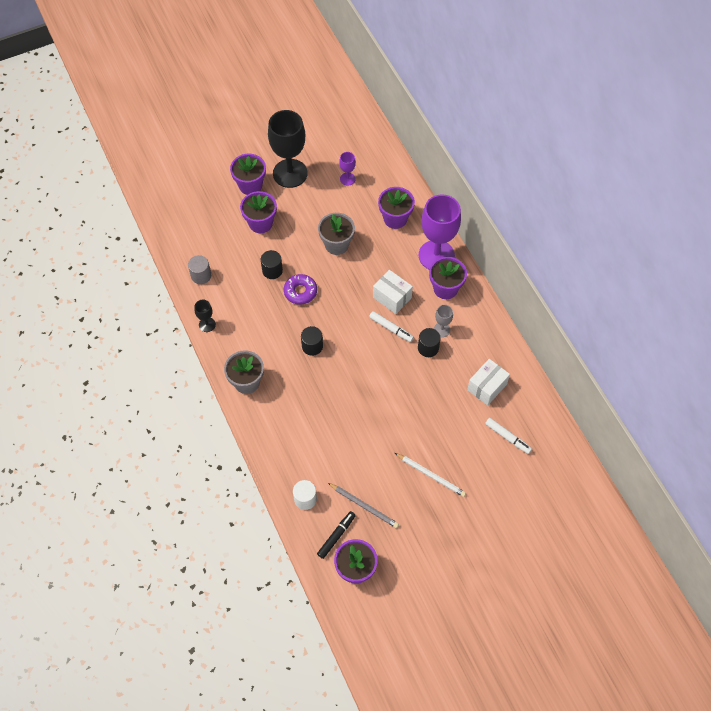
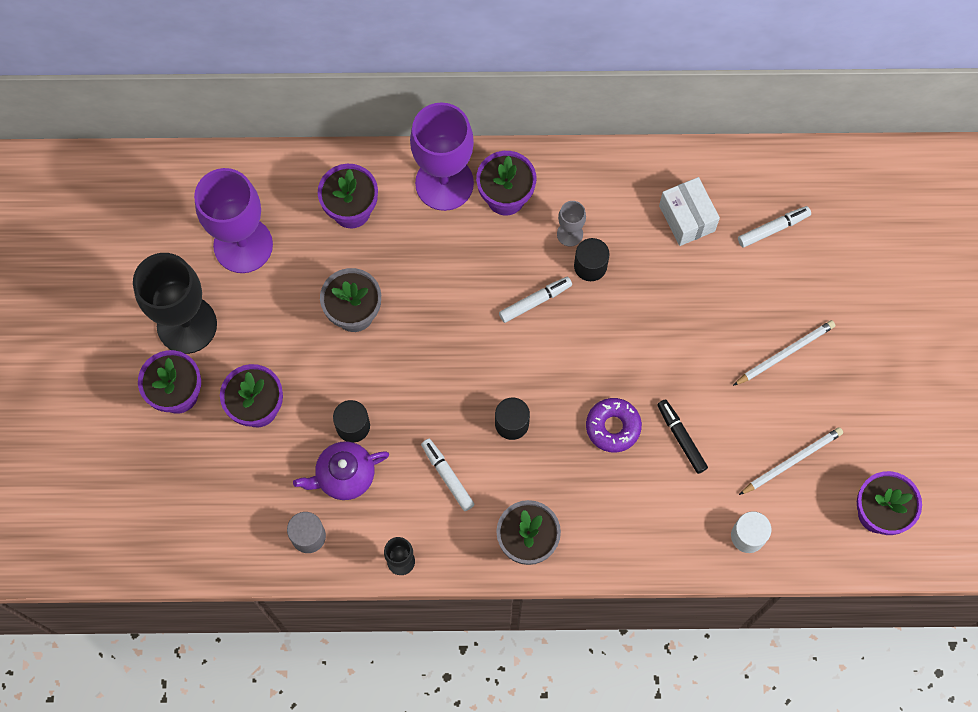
camera: 65 degrees left, 10 degrees up
purple donut [284,274,317,305] -> purple donut moved to [586,398,642,453]
black marker [317,511,356,559] -> black marker moved to [657,399,708,474]
grey pencil [328,483,399,528] -> white pencil [739,427,843,495]
purple goblet [339,152,356,186] -> purple goblet [194,168,273,273], size x2.24
white box [373,270,413,314] -> none
none -> purple teapot [293,442,389,500]
none -> white marker [421,439,475,511]

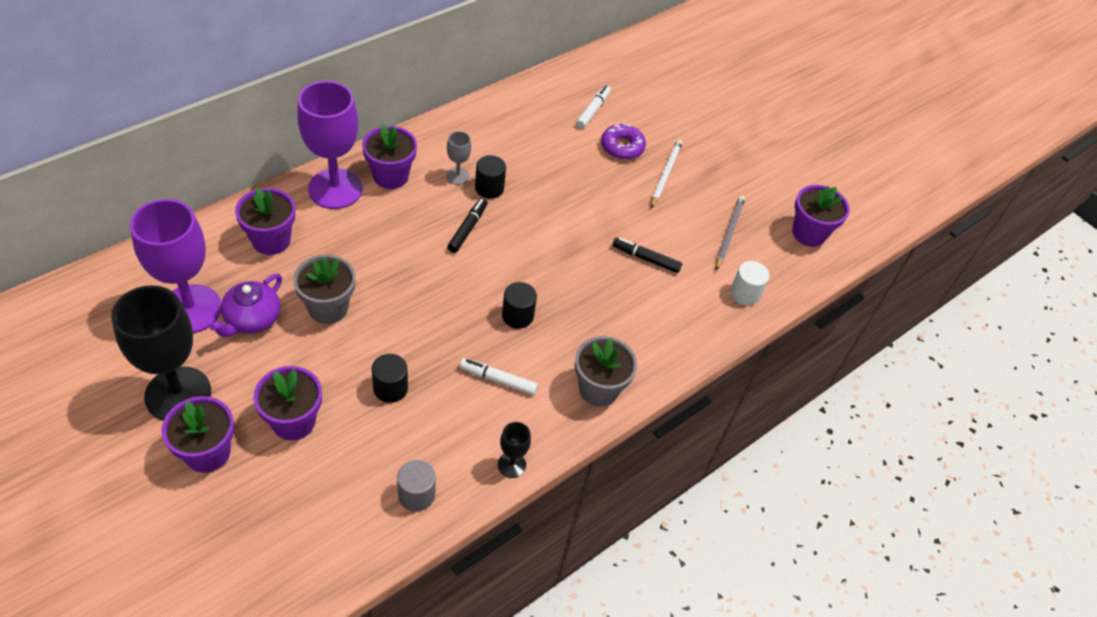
camera: 45 degrees left, 20 degrees down
purple teapot [293,442,389,500] -> purple teapot moved to [209,274,282,337]
white marker [499,277,572,323] -> black marker [447,198,488,253]
purple donut [586,398,642,453] -> purple donut moved to [601,123,646,160]
white box [659,177,720,246] -> none
white pencil [739,427,843,495] -> grey pencil [716,195,745,271]

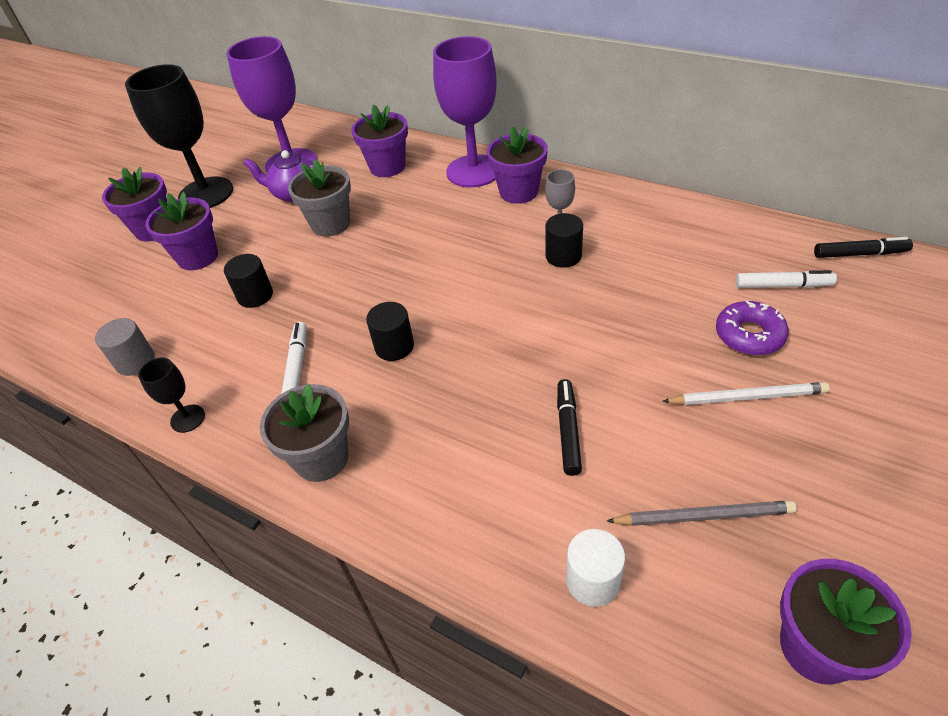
camera: 80 degrees right, 5 degrees down
black marker [447,198,488,253] -> black marker moved to [814,237,913,258]

